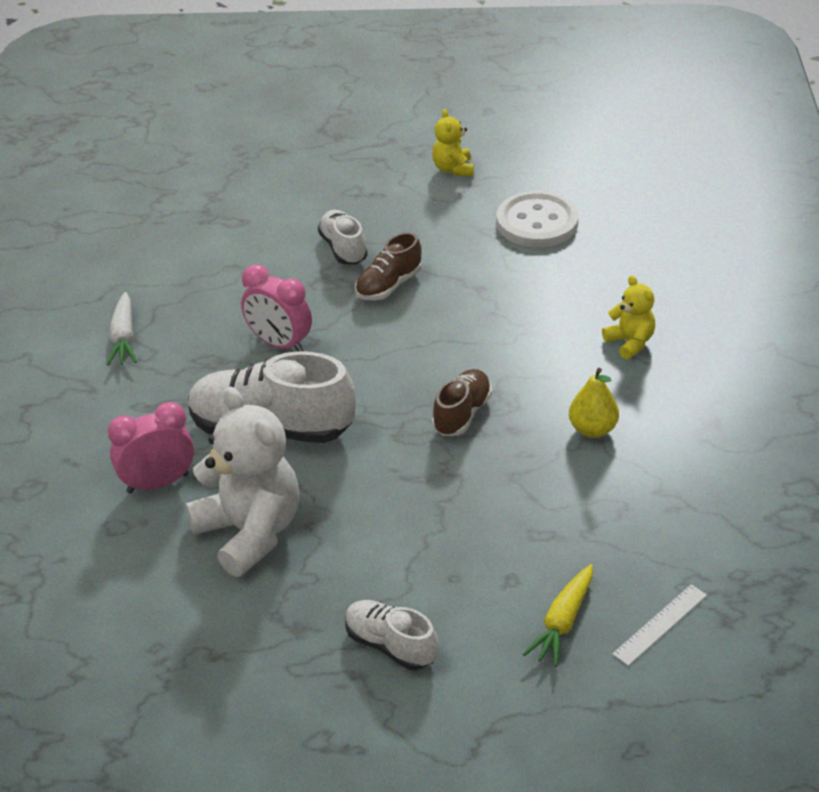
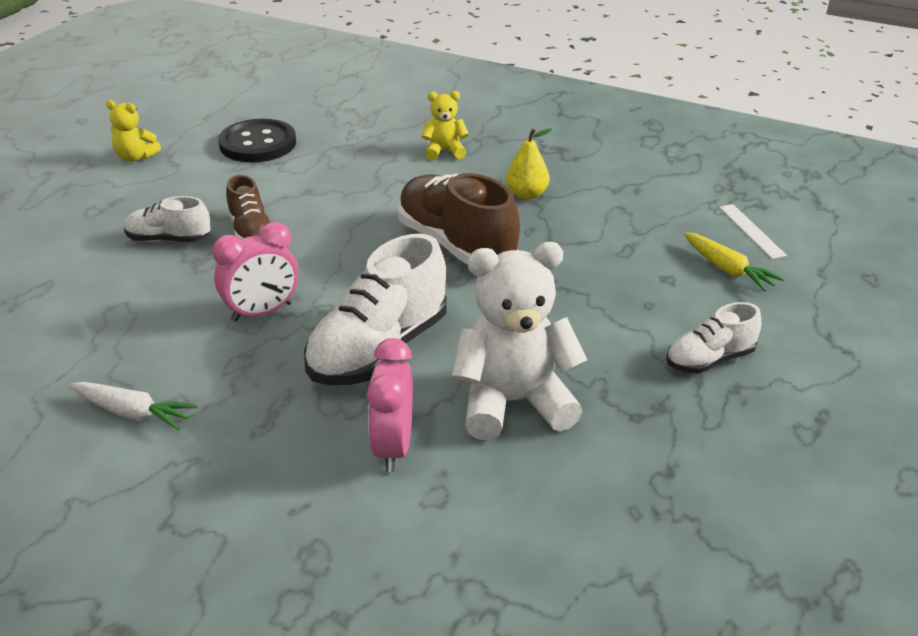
camera: 65 degrees left, 5 degrees down
brown shoe [432,369,492,436] -> brown shoe [398,173,520,265], size x1.80
white button [496,191,578,247] -> black button [218,119,296,162]

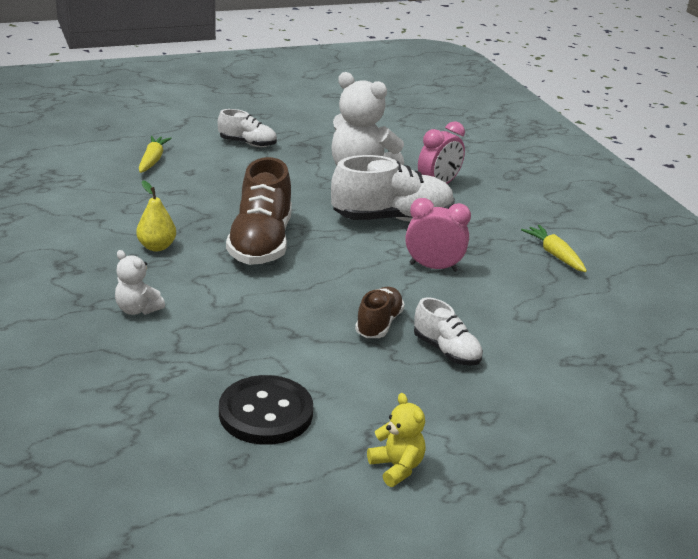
camera: 140 degrees left, 5 degrees down
white carrot [69,382,198,430] -> yellow carrot [521,225,587,272]
yellow teddy bear [422,91,469,160] -> white teddy bear [115,250,165,315]
white ruler [719,204,787,259] -> none

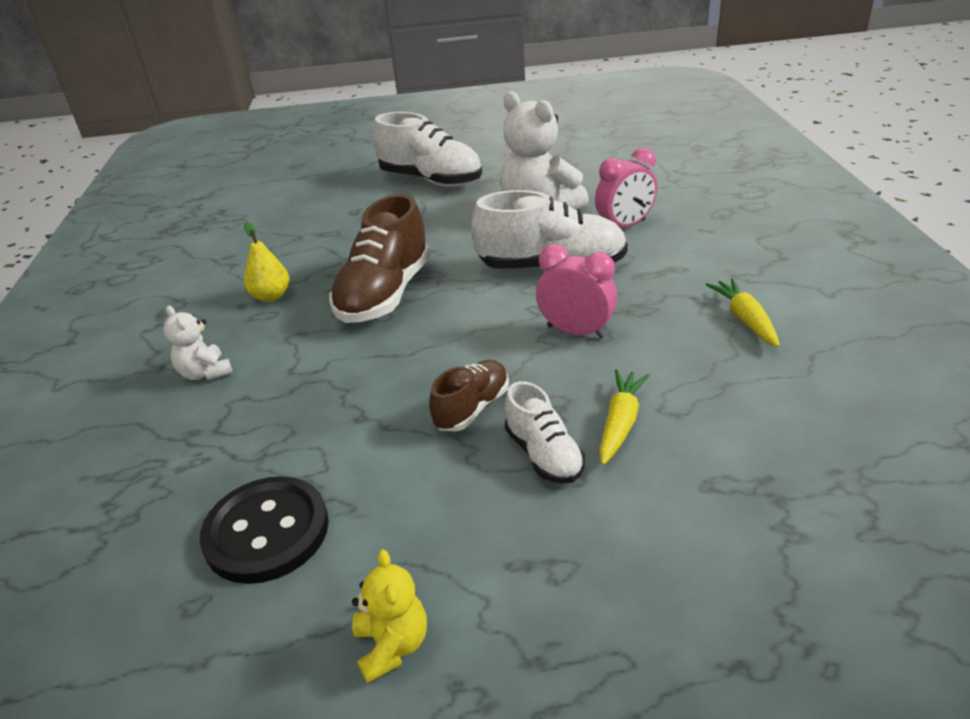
camera: 20 degrees right, 5 degrees up
yellow carrot [139,136,171,173] -> yellow carrot moved to [599,369,650,465]
white shoe [218,109,277,147] -> white shoe [373,112,482,187], size x1.80

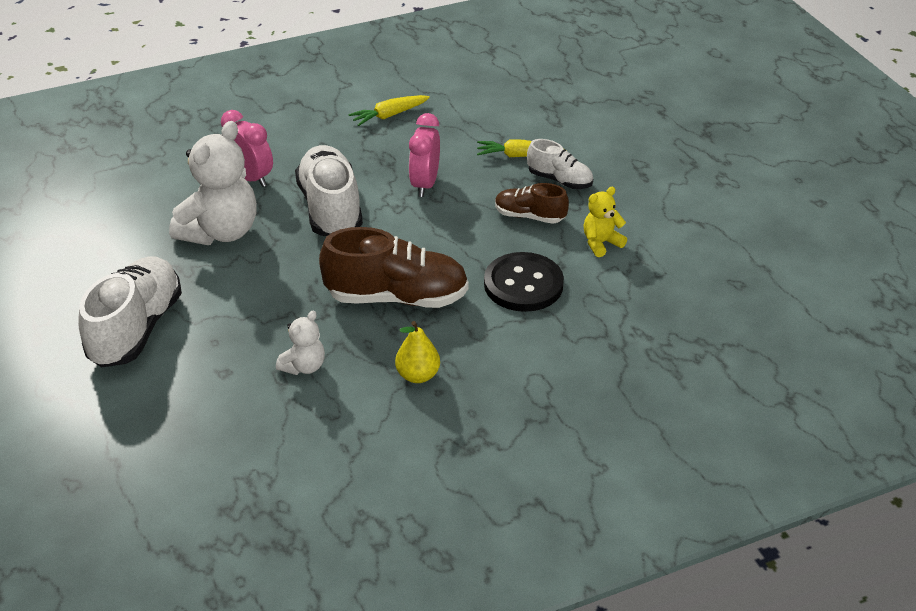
camera: 110 degrees left, 5 degrees up
white teddy bear [163,306,233,380] -> white teddy bear moved to [276,311,325,375]
black button [200,476,329,584] -> black button moved to [484,252,564,312]
yellow teddy bear [352,549,427,684] -> yellow teddy bear moved to [583,187,627,257]
white shoe [505,381,585,484] -> white shoe turned 75 degrees clockwise [527,139,593,189]

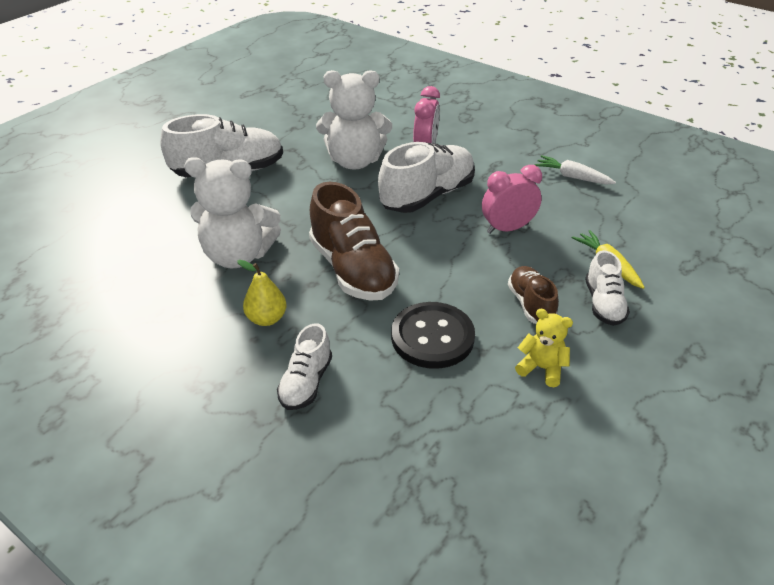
camera: 60 degrees right, 0 degrees up
white teddy bear [276,311,325,375] -> white teddy bear [184,157,281,268], size x2.00
yellow carrot [348,95,430,126] -> white carrot [534,155,616,185]
none -> white shoe [277,324,332,410]

